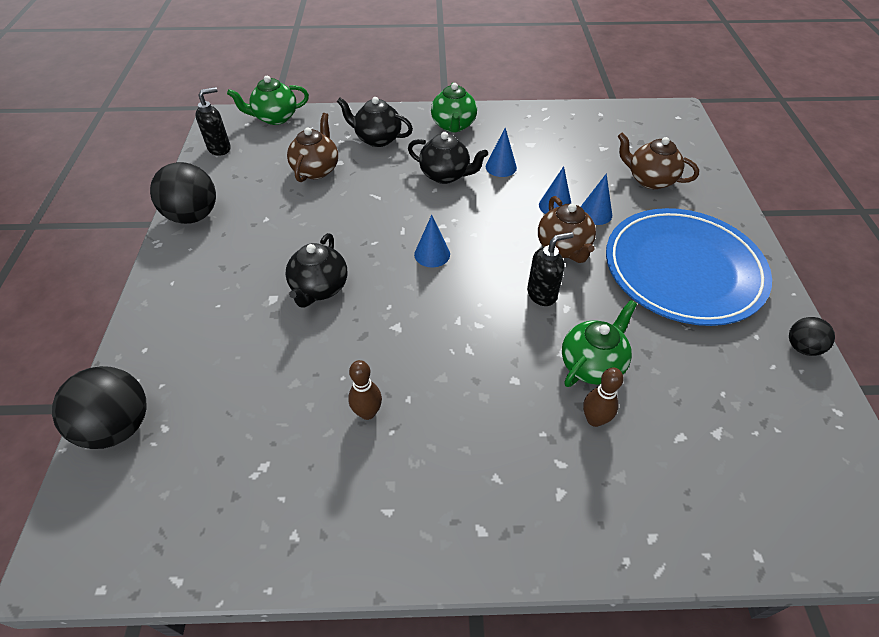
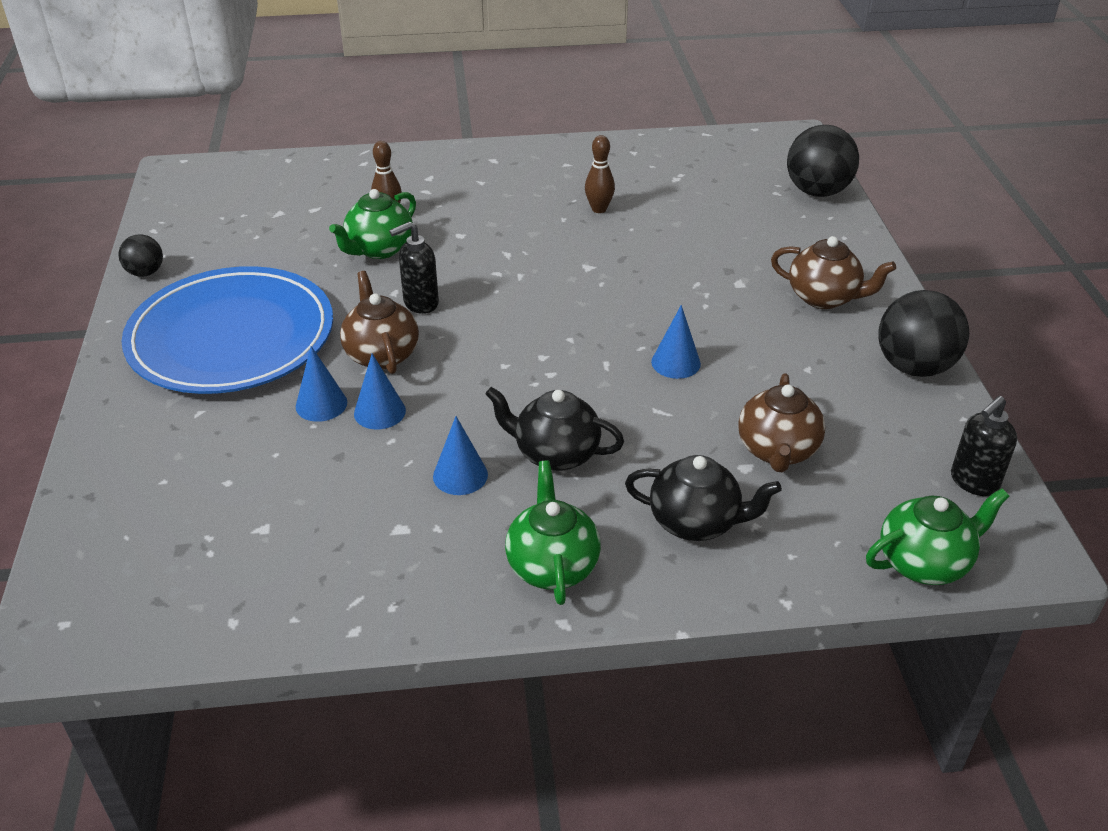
camera: 175 degrees right, 10 degrees down
black teapot [286,233,347,308] -> none
blue cone [414,215,450,267] -> blue cone moved to [651,305,701,379]
brown teapot [618,133,699,189] -> brown teapot moved to [771,236,896,309]

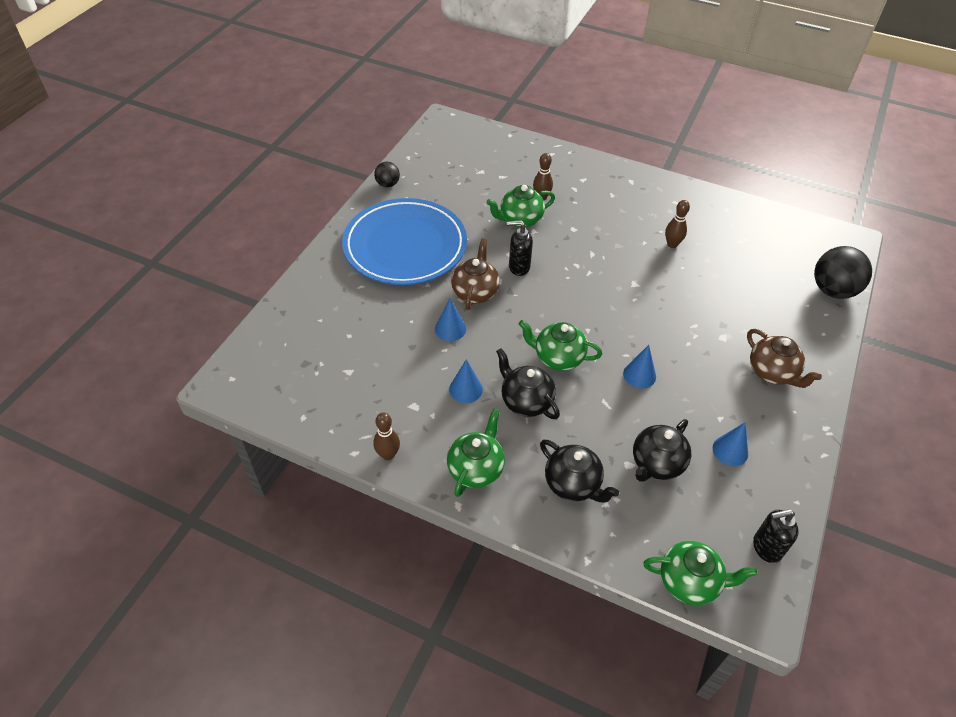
camera: 30 degrees right, 10 degrees up
blue cone [296,346,347,422] -> blue cone moved to [713,422,748,466]
brown teapot [738,373,825,472] -> black teapot [633,419,691,482]
black ball [879,290,969,377] -> none
none -> brown bowling pin [373,413,400,460]
none -> green teapot [519,320,602,371]

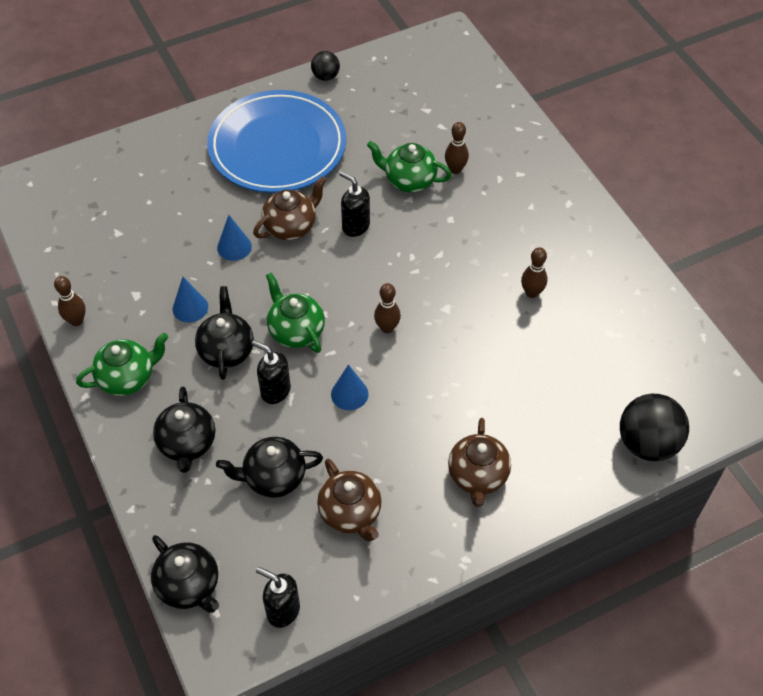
camera: 40 degrees right, 5 degrees up
green teapot [643,541,758,605] -> black teapot [151,535,219,613]
blue cone [713,422,748,466] -> brown teapot [317,459,382,542]
none -> black soap dispenser [252,340,291,404]
none -> brown bowling pin [374,283,401,333]

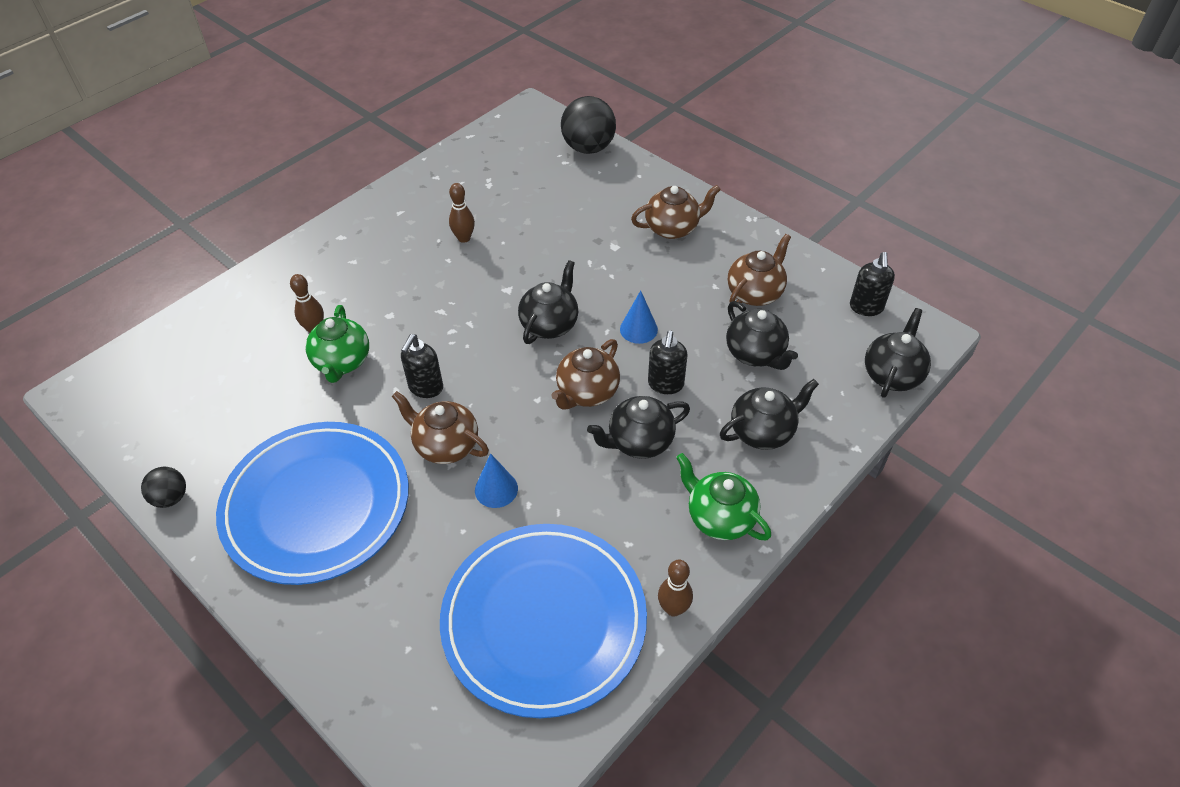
camera: 110 degrees left, 5 degrees down
blue cone [173,277,208,323] -> none
green teapot [266,273,325,353] -> brown teapot [552,339,620,410]
brown bowling pin [374,283,401,333] -> black teapot [518,260,578,344]
none -> blue plate [440,524,647,718]

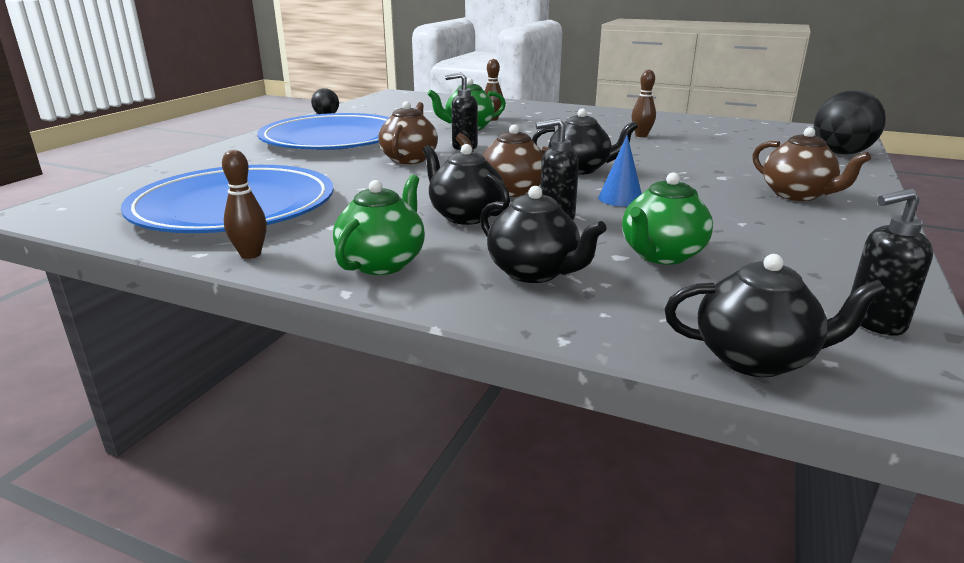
camera: 70 degrees right, 25 degrees down
blue cone [475,453,518,508] -> none
black teapot [726,301,798,370] -> green teapot [622,172,713,265]
brown teapot [728,234,791,306] -> none

